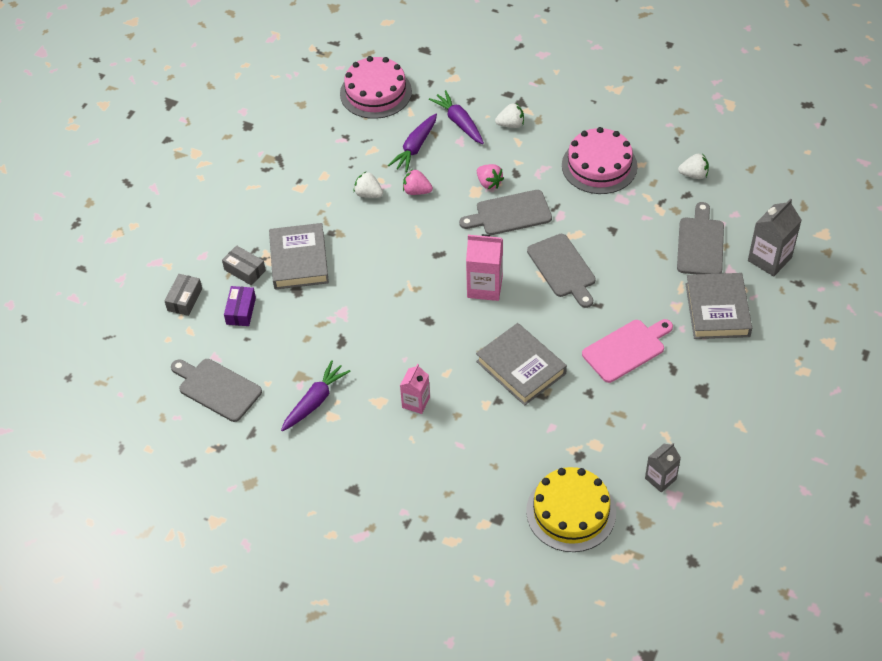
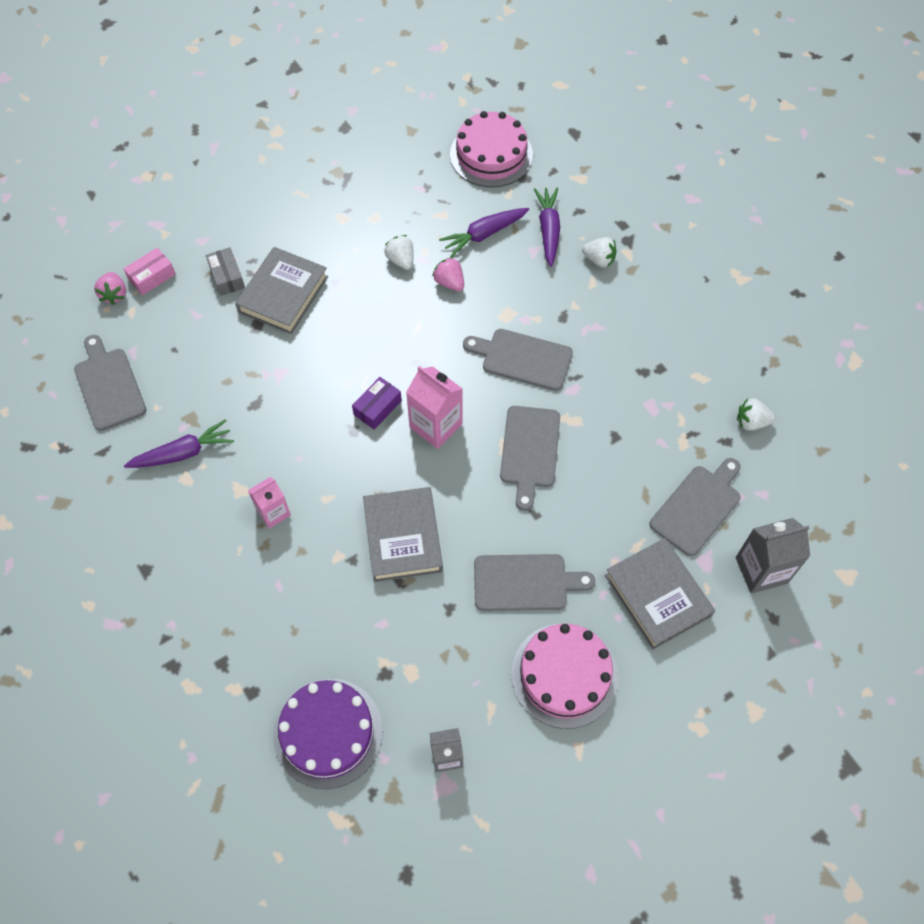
camera: 30 degrees right, 10 degrees up
grey box [165,274,202,316] -> pink box [124,248,176,295]
purple box [224,286,256,326] -> purple box moved to [352,377,402,430]
pink strawberry [477,164,504,189] -> pink strawberry moved to [94,272,126,305]
yellow cake [526,467,616,552] -> purple cake [273,679,383,789]
pink cake [562,127,638,194] -> pink cake moved to [511,623,618,729]
pink cutting board [582,319,673,383] -> grey cutting board [474,554,595,611]
white strawberry [678,153,709,179] -> white strawberry turned 150 degrees clockwise [737,398,776,431]
grey book [685,273,752,339] -> grey book turned 60 degrees counterclockwise [605,538,715,650]

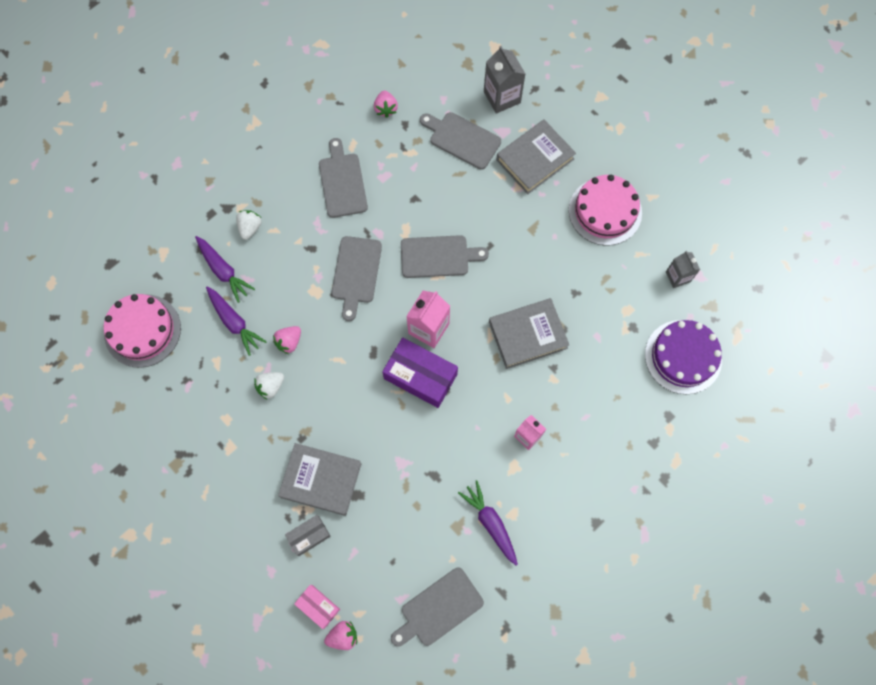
camera: 100 degrees left, 10 degrees up
purple box [352,377,402,430] -> purple box [382,337,458,408], size x1.79
grey cutting board [474,554,595,611] -> grey cutting board moved to [319,138,368,218]
purple carrot [534,188,560,267] -> purple carrot turned 120 degrees counterclockwise [195,236,255,303]
white strawberry [737,398,776,431] -> pink strawberry [374,91,398,118]

